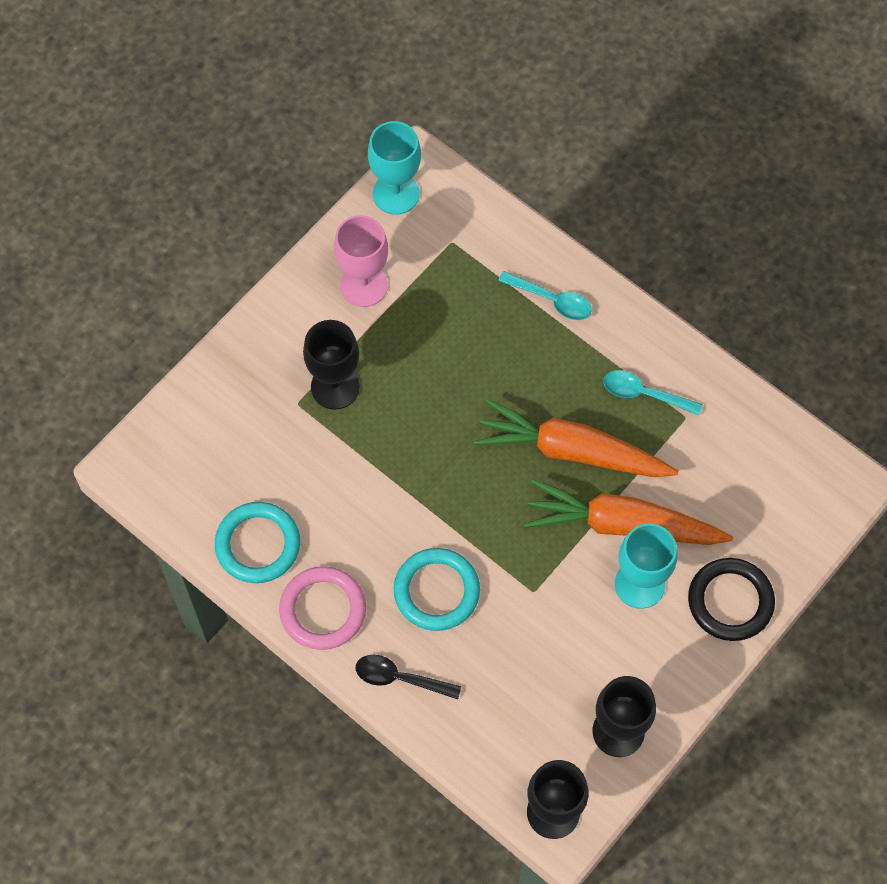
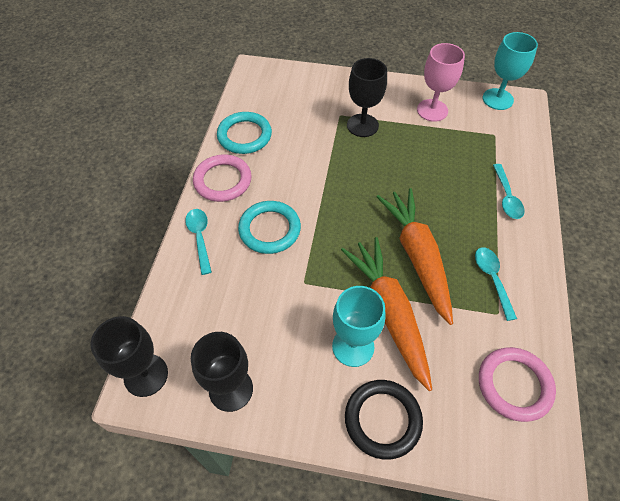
camera: 60 degrees right, 10 degrees down
black spoon [356,655,461,699] -> turquoise spoon [185,209,212,275]
none -> pink ring [479,347,556,422]

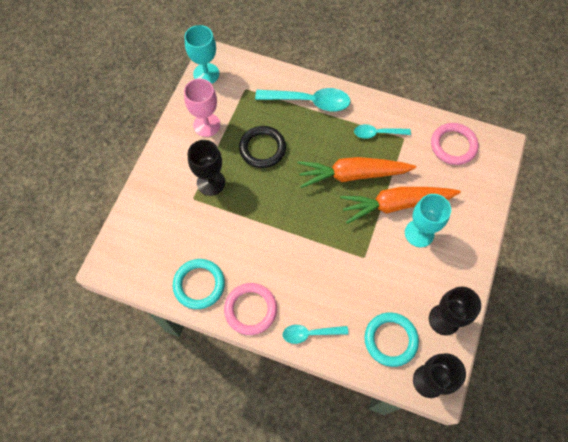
camera: 80 degrees left, 10 degrees up
turquoise ring [238,201,301,254] -> turquoise ring moved to [364,312,419,367]
black ring [345,380,423,460] -> black ring moved to [239,126,286,168]
turquoise spoon [493,164,525,219] -> turquoise spoon [255,88,351,111], size x1.71

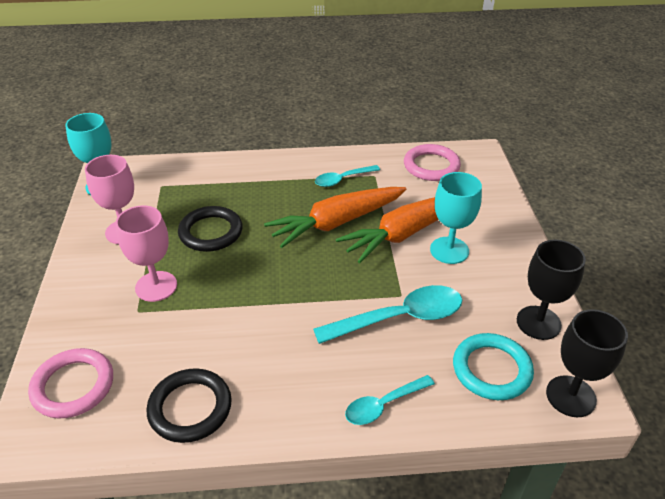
camera: 25 degrees left, 25 degrees down
turquoise ring [173,259,225,309] -> black ring [146,368,232,443]
black goblet [188,140,225,196] -> pink goblet [116,206,177,302]
pink ring [224,283,277,335] -> pink ring moved to [28,348,113,418]
turquoise spoon [255,88,351,111] -> turquoise spoon moved to [313,285,463,344]

